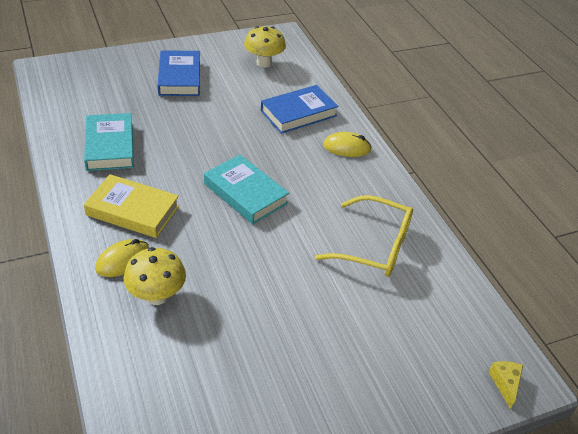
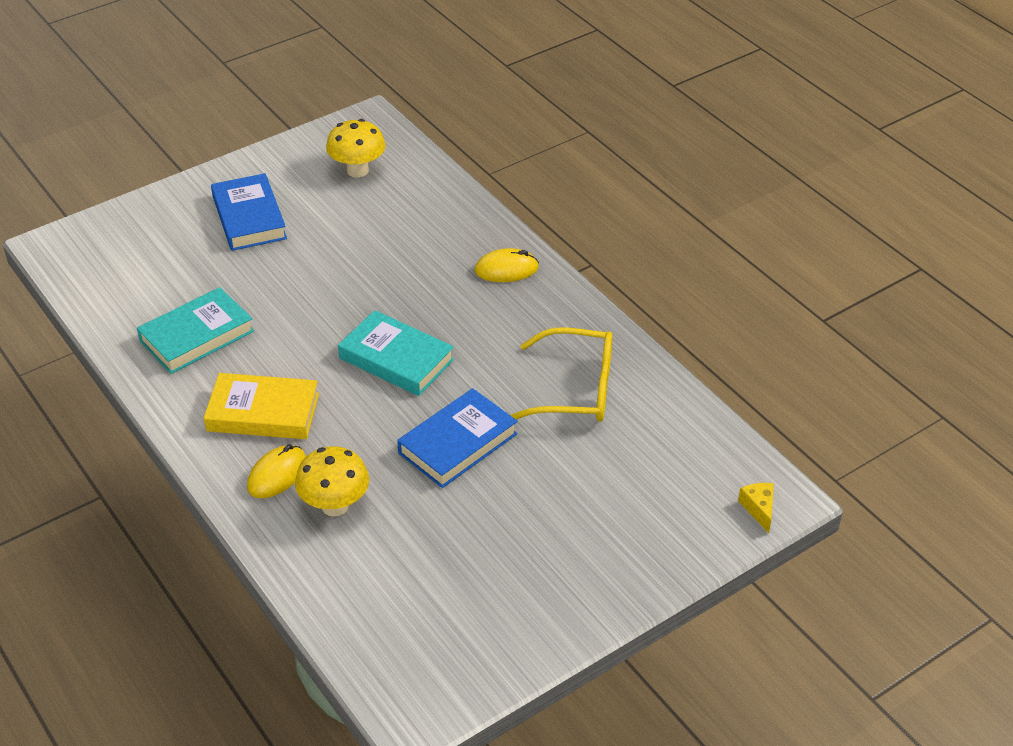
camera: 10 degrees left, 0 degrees up
turquoise book [84,113,134,171] -> turquoise book turned 75 degrees clockwise [137,287,254,374]
blue book [261,85,339,134] -> blue book moved to [397,388,518,488]

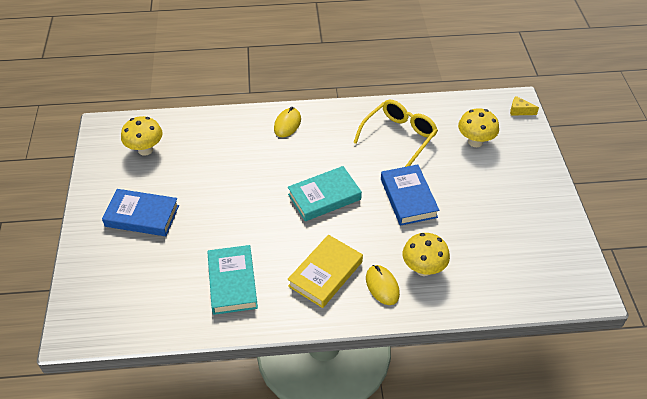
camera: 60 degrees left, 5 degrees up
none -> yellow mushroom [458,108,499,147]

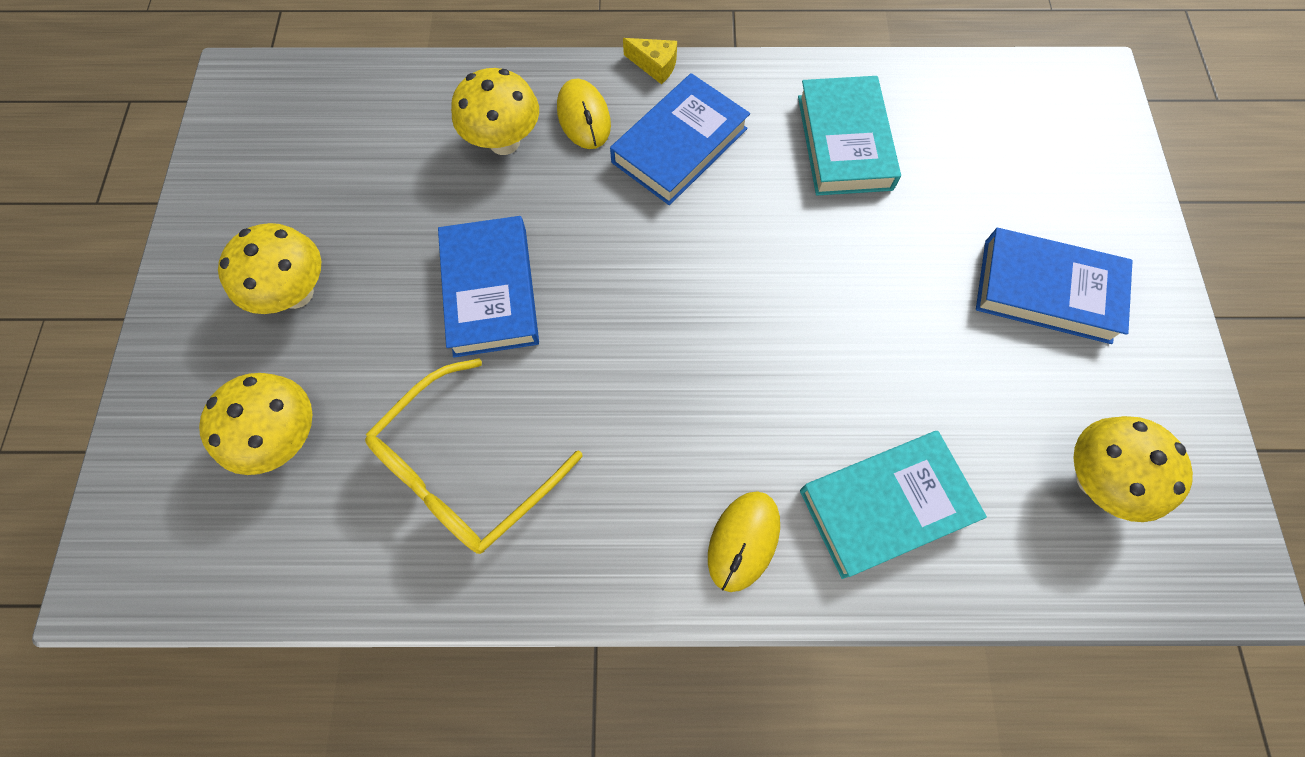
camera: 175 degrees left, 20 degrees up
turquoise book [288,166,362,221] -> turquoise book moved to [800,431,987,579]
yellow book [288,235,363,308] -> blue book [610,73,750,205]
yellow cheese [510,96,539,116] -> yellow cheese moved to [623,38,677,84]
none -> yellow mushroom [218,223,321,314]

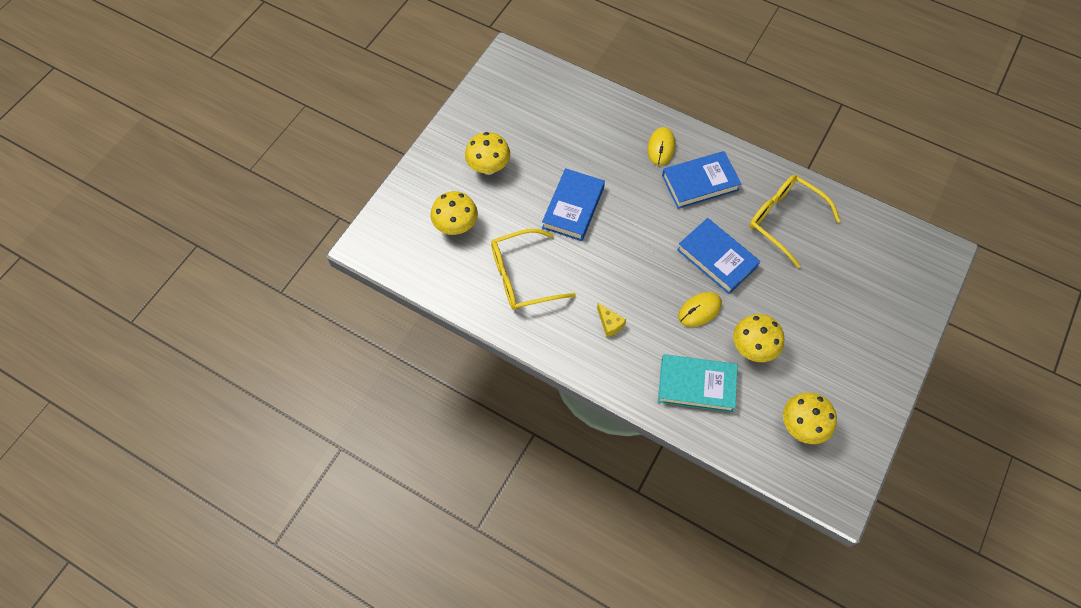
camera: 30 degrees right, 5 degrees down
yellow mushroom [451,68,539,155] -> yellow mushroom moved to [733,314,784,362]
yellow cheese [623,38,677,84] -> yellow cheese moved to [597,303,626,337]
yellow mouse [708,491,780,592] -> yellow mouse moved to [678,292,722,327]
turquoise book [798,76,901,196] -> yellow glasses [749,175,841,268]
blue book [976,228,1133,344] -> blue book moved to [677,218,760,294]

